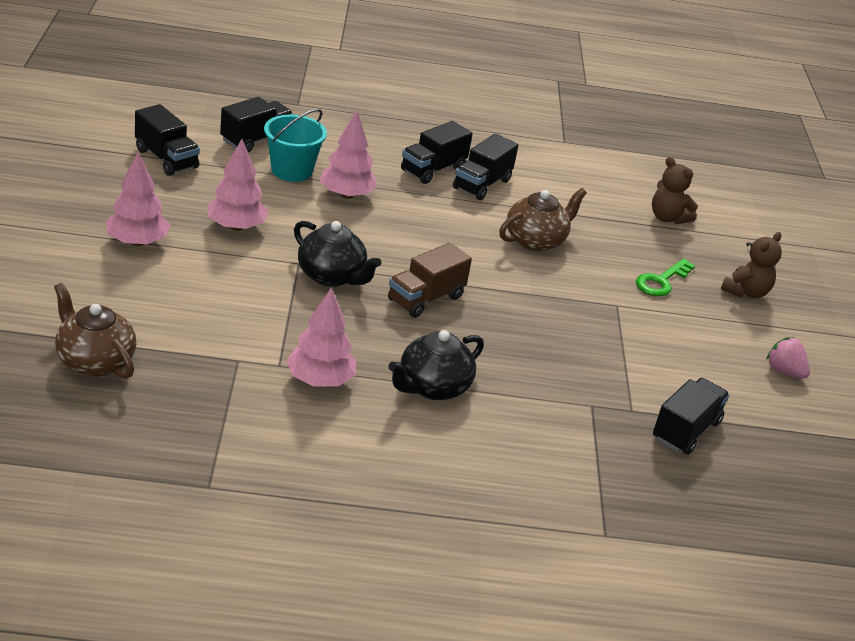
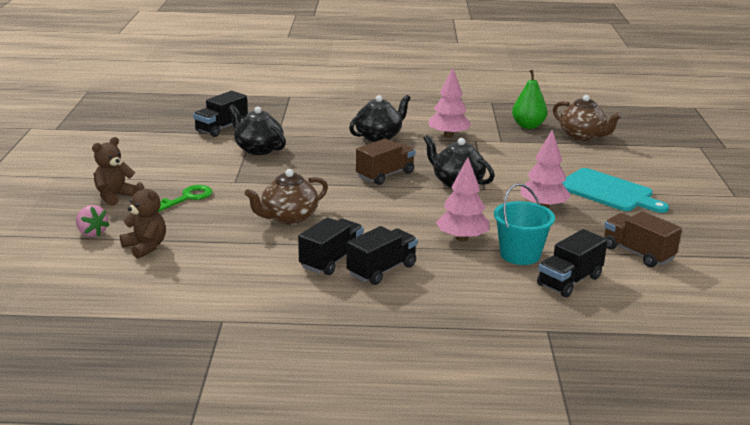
camera: 175 degrees left, 10 degrees down
pink tree [105,151,170,246] -> turquoise cutting board [562,168,669,213]
black truck [135,104,200,176] -> brown truck [604,211,682,267]
pink strawberry [766,337,810,379] -> pink strawberry moved to [76,205,109,237]
none -> black teapot [229,104,286,155]
none -> green pear [512,70,547,129]

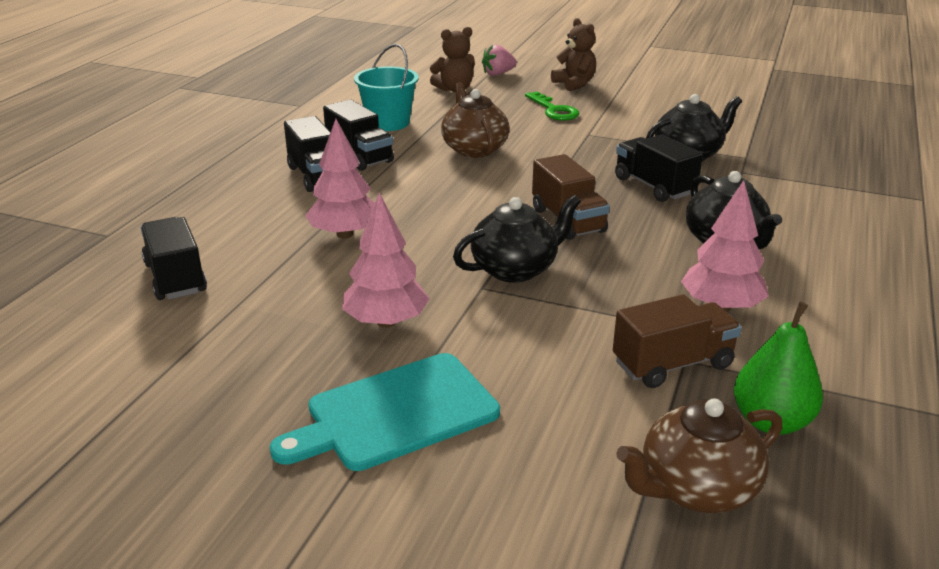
camera: 110 degrees right, 5 degrees up
black truck [193,91,248,137] -> black truck moved to [615,134,703,202]
turquoise bucket [494,183,555,265] -> turquoise bucket moved to [354,44,419,131]
brown truck [604,211,682,267] -> brown truck moved to [613,294,741,388]

